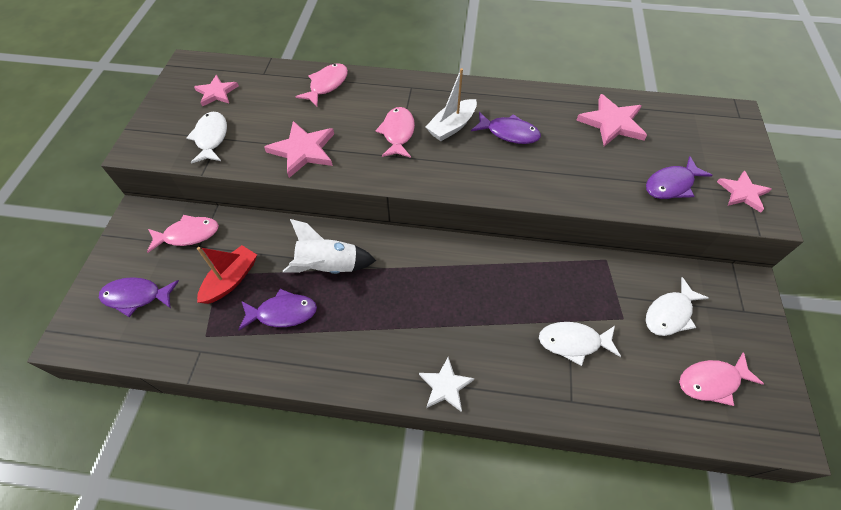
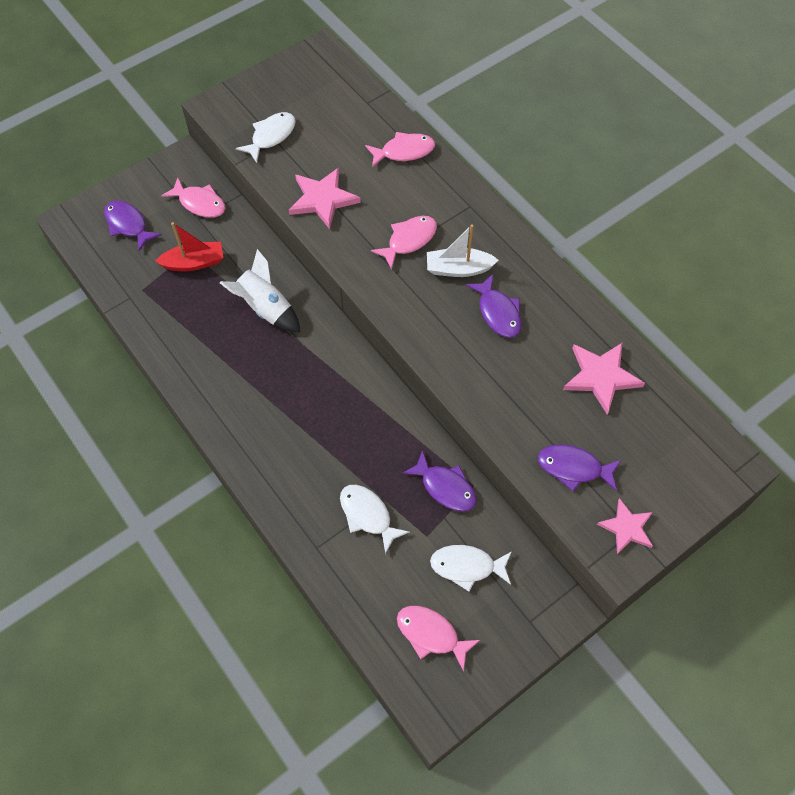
camera: 45 degrees right, 5 degrees up
pink star [194,75,239,107] -> none
purple fish [238,289,317,330] -> purple fish moved to [402,450,476,512]
white star [419,357,475,412] -> none

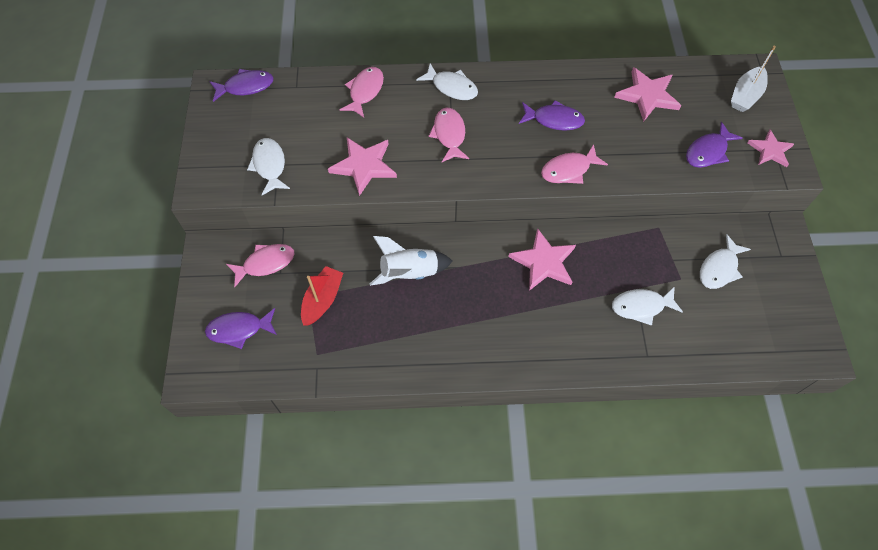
camera: 55 degrees left, 0 degrees up
pink fish [397,606,480,671] -> pink fish moved to [541,144,608,184]
purple fish [402,450,476,512] -> purple fish moved to [209,69,274,102]
white boat [427,224,499,277] -> white boat moved to [731,46,776,112]
none -> white fish [416,64,478,100]
none -> pink star [508,228,576,291]

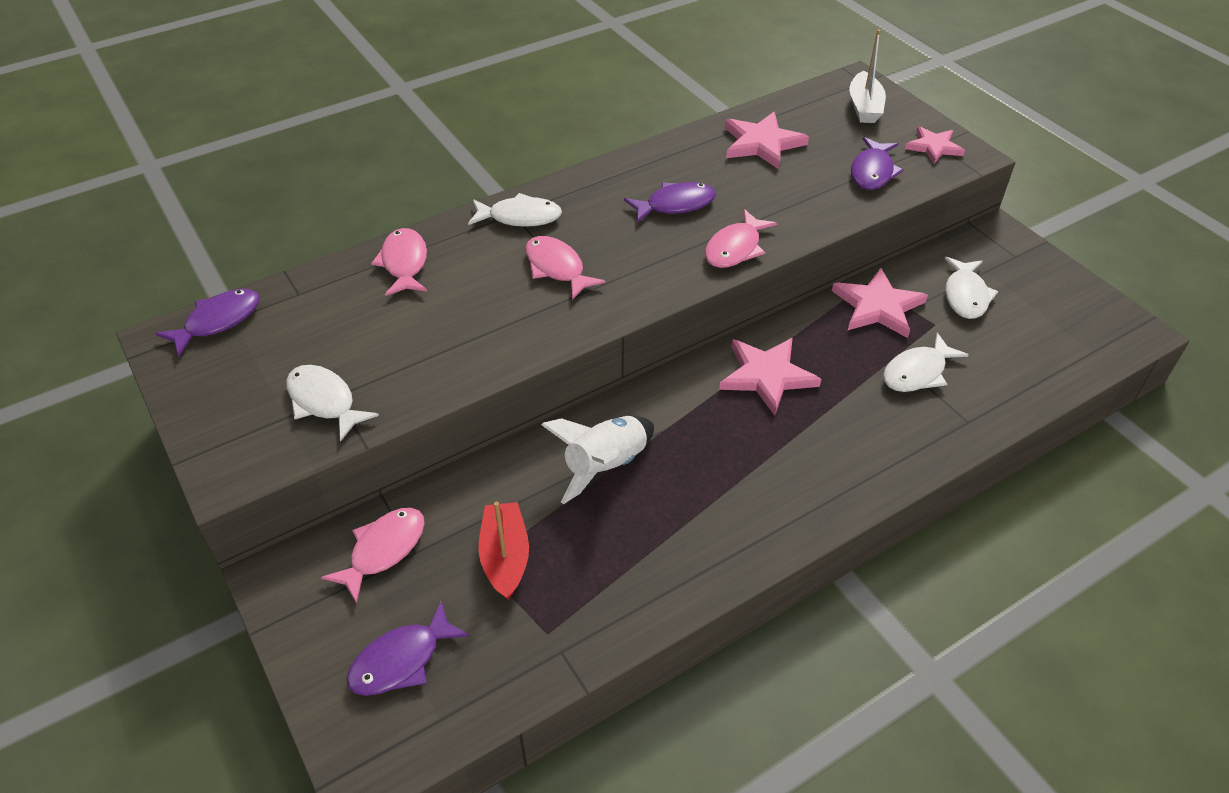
camera: 30 degrees left, 15 degrees down
pink star [328,138,397,196] -> pink star moved to [832,268,928,338]

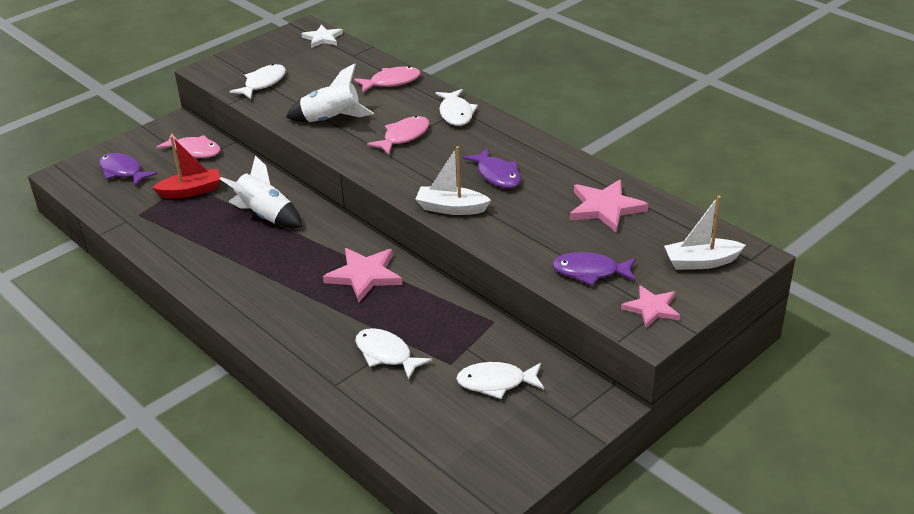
camera: 80 degrees right, 10 degrees down
purple fish [155,289,260,357] -> white star [302,25,343,48]
pink fish [705,209,778,268] -> white boat [415,146,491,215]
pink star [832,268,928,338] -> none
none -> white rocket [286,64,374,122]

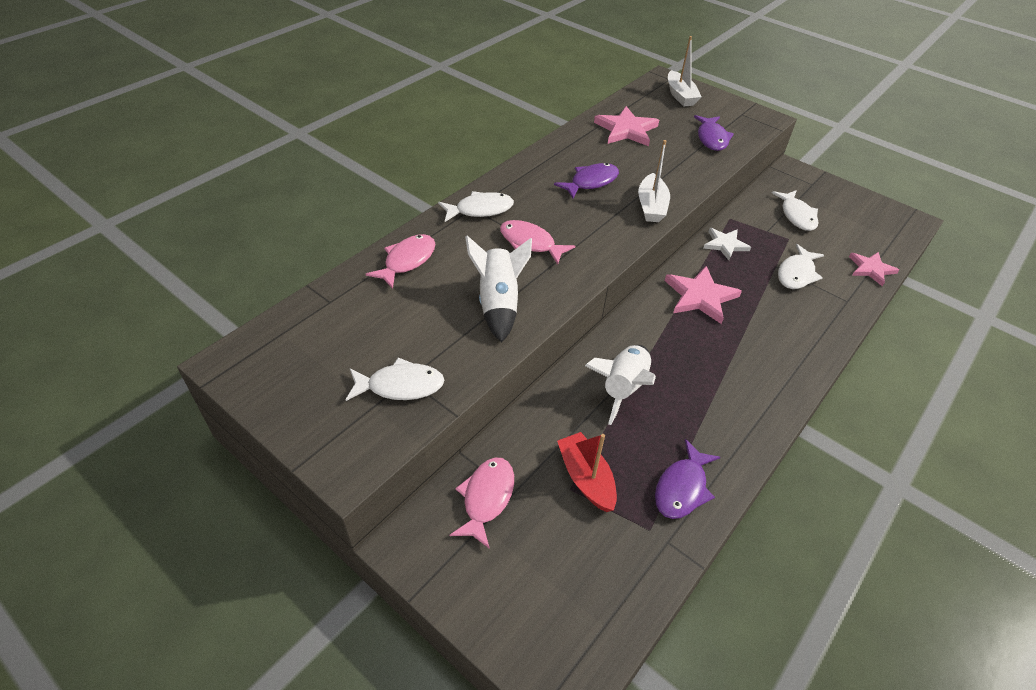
camera: 100 degrees left, 10 degrees up
purple fish [99,153,157,186] -> purple fish moved to [655,439,720,519]
white fish [229,64,286,99] -> white fish turned 150 degrees clockwise [346,358,444,401]
white star [302,25,343,48] -> white star moved to [704,228,751,260]
pink fish [354,66,421,93] -> pink fish turned 60 degrees clockwise [366,234,435,289]
pink star [621,285,680,328] -> pink star moved to [849,252,899,287]

